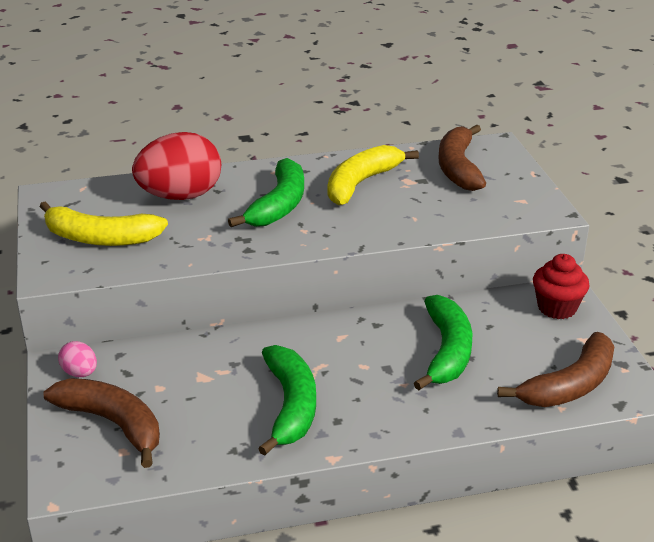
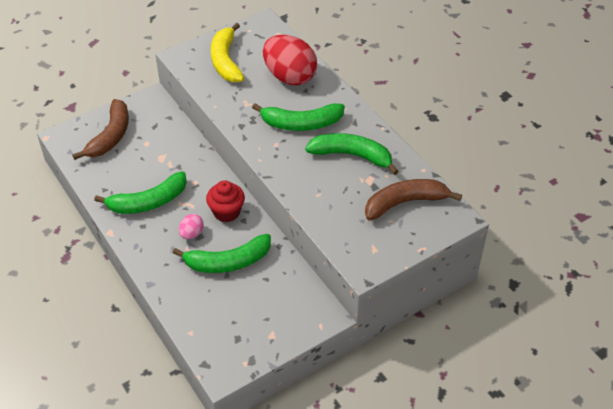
camera: 70 degrees right, 15 degrees up
pink egg [58,341,97,377] -> pink egg moved to [179,214,204,239]
yellow banana [328,145,419,205] -> green banana [305,133,399,175]
brown banana [497,332,615,407] -> none
red cupcake [533,254,590,319] -> red cupcake moved to [206,180,245,222]

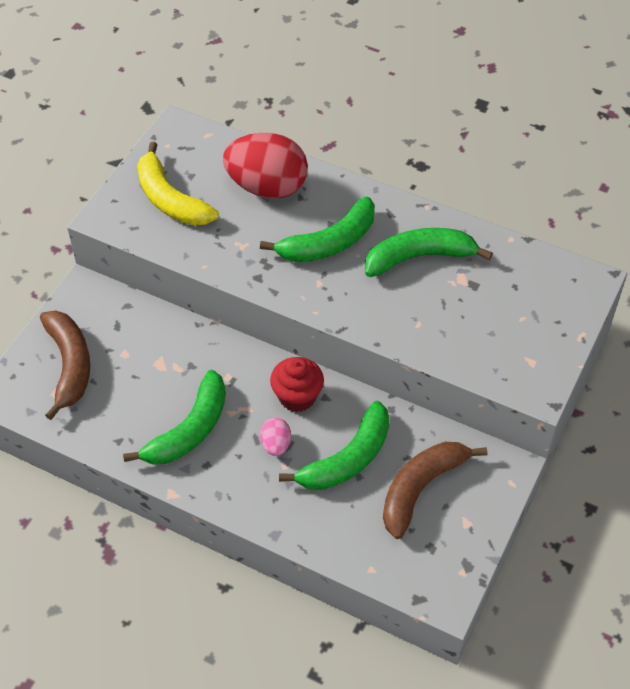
camera: 30 degrees left, 5 degrees up
brown banana [365,179,462,221] -> brown banana moved to [383,442,487,539]

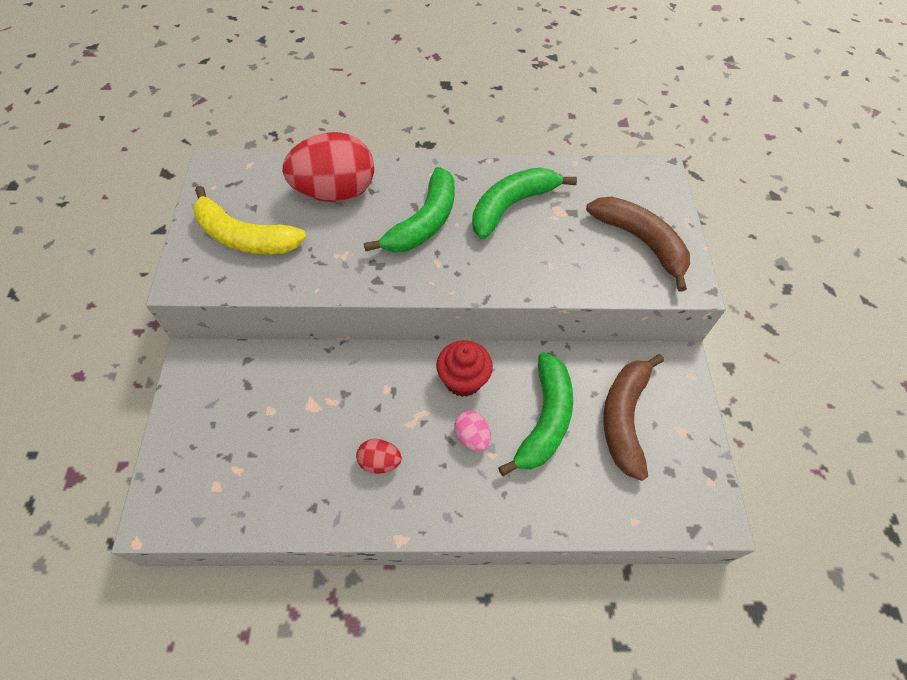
camera: 30 degrees left, 5 degrees up
brown banana [40,311,90,420] -> brown banana moved to [586,197,690,292]
green banana [123,370,226,464] -> red egg [356,439,402,474]

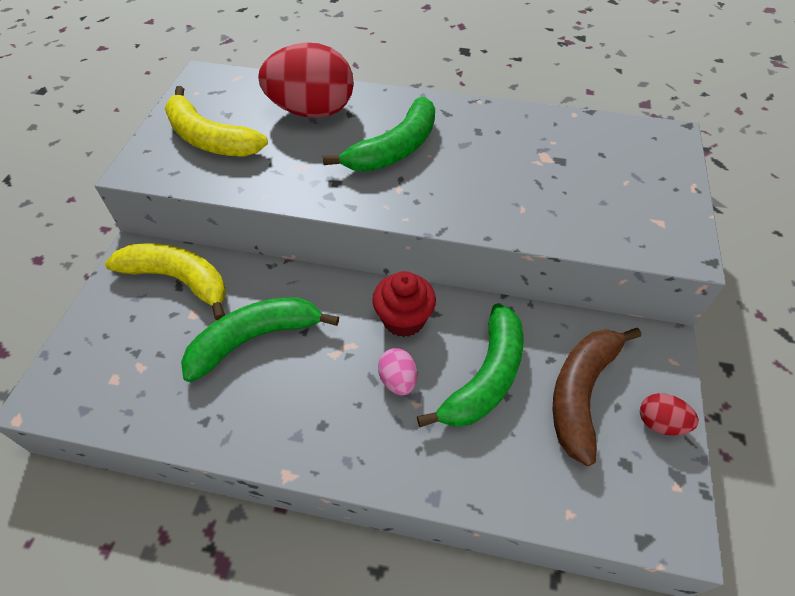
camera: 15 degrees right, 5 degrees down
red egg [356,439,402,474] -> red egg moved to [640,393,699,436]
green banana [472,167,577,239] -> green banana moved to [181,297,339,382]
brown banana [586,197,690,292] -> none
none -> yellow banana [105,243,226,320]

